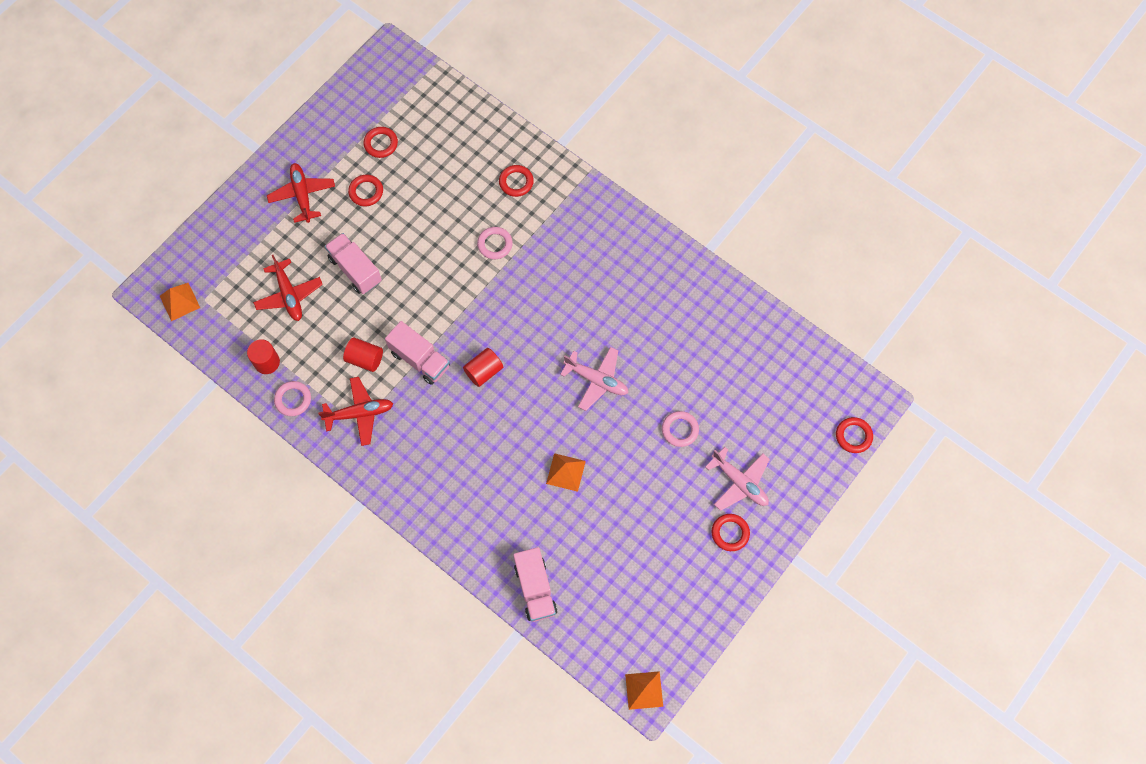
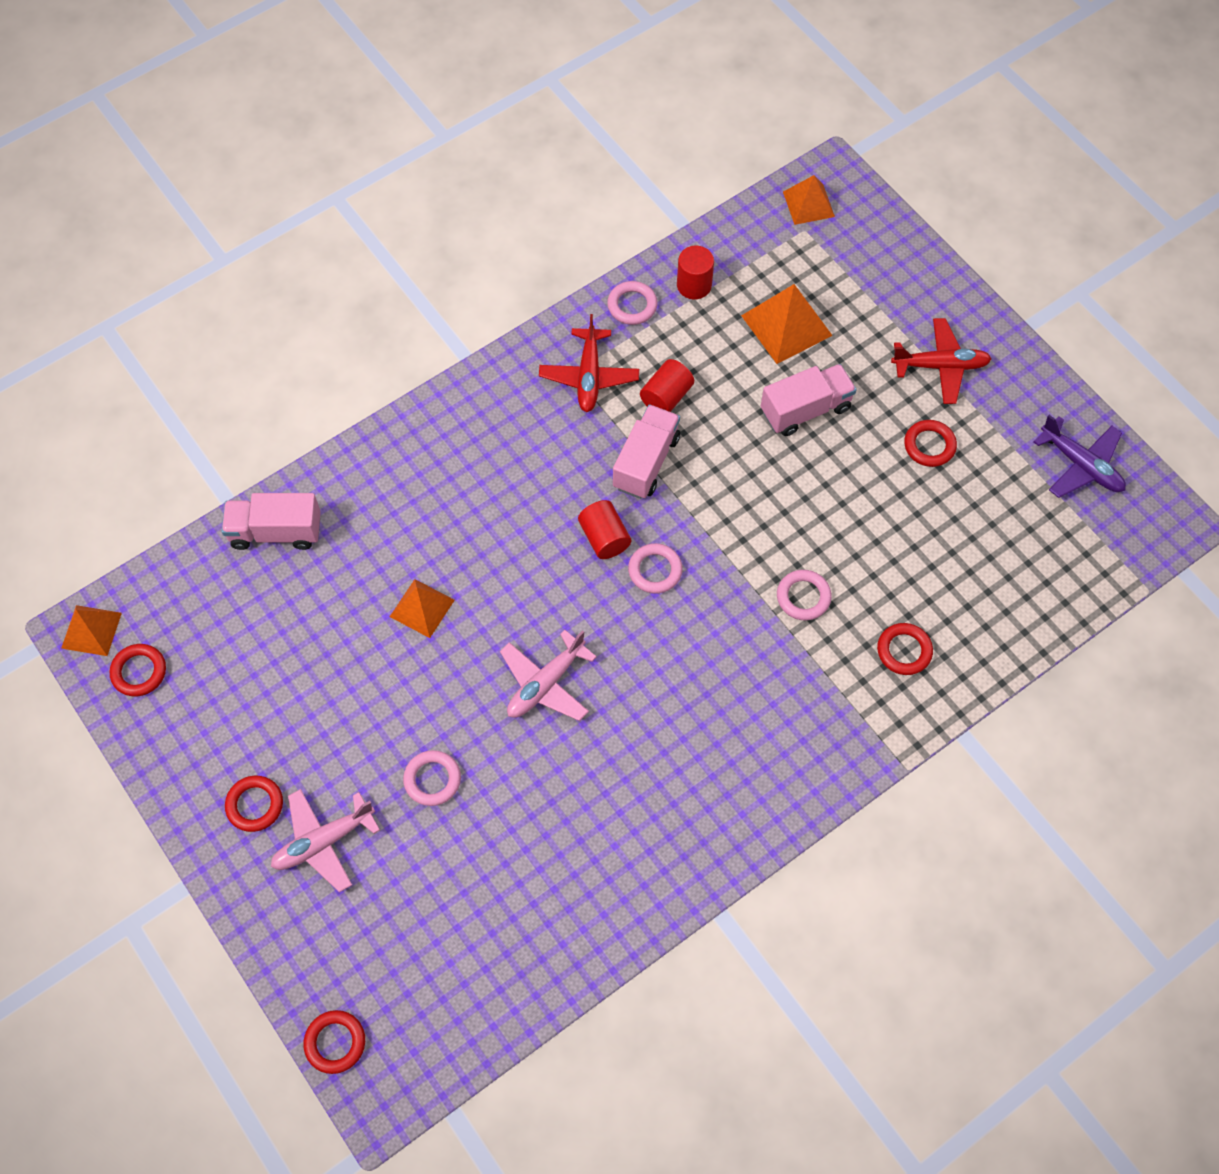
camera: 105 degrees right, 5 degrees down
red plane [253,255,323,321] -> orange pyramid [741,284,833,364]
red ring [363,127,398,158] -> red ring moved to [110,644,166,696]
pink truck [385,321,450,385] -> pink truck turned 150 degrees clockwise [613,405,680,499]
none -> pink ring [628,543,683,594]
none -> purple plane [1034,415,1126,498]

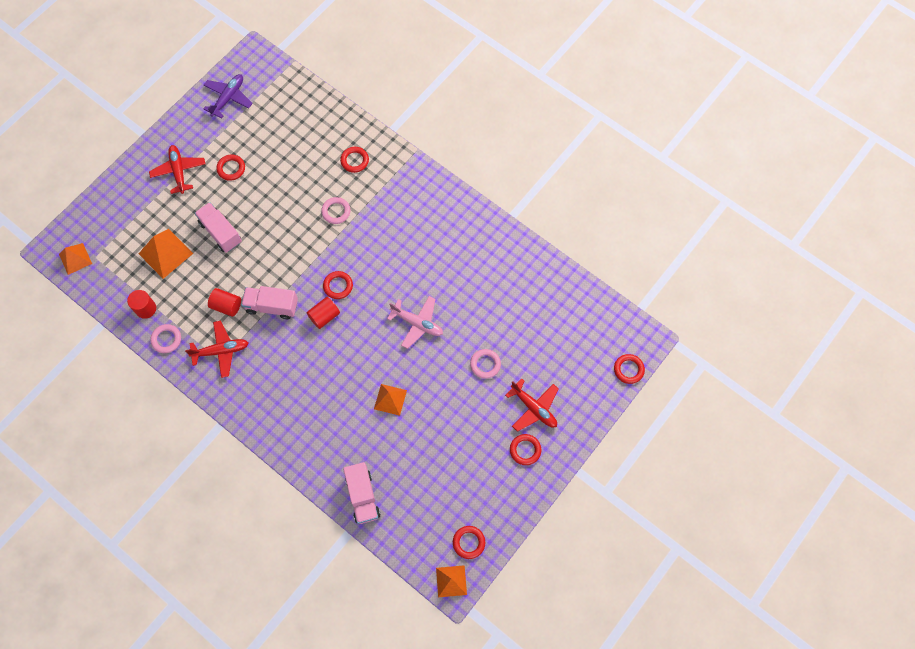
camera: 105 degrees left, 5 degrees up
pink plane [271,789,380,892] -> red plane [505,379,559,432]
pink ring [628,543,683,594] -> red ring [323,271,353,299]

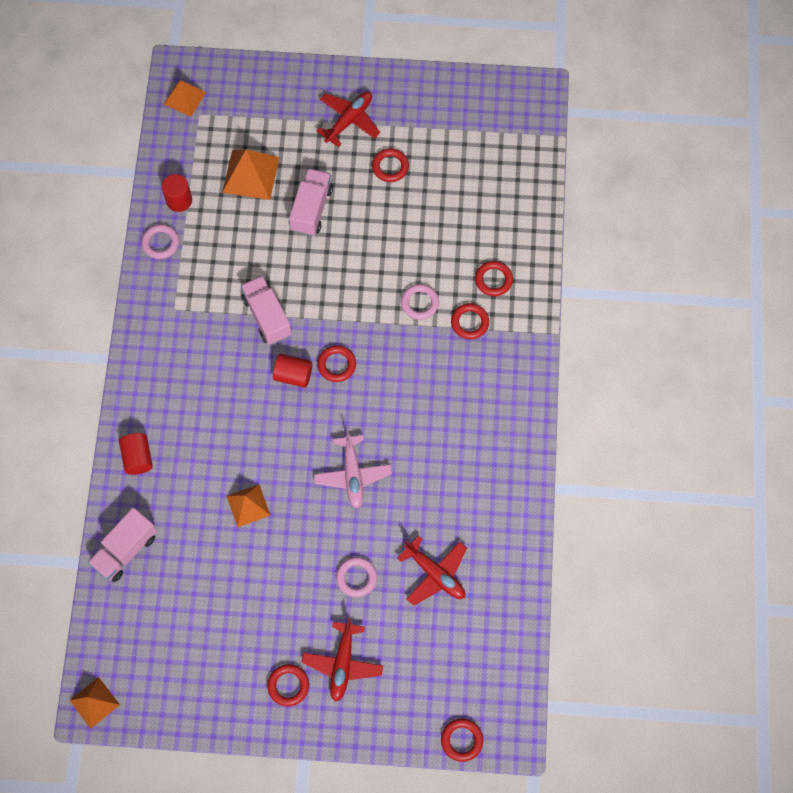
camera: 55 degrees right, 0 degrees up
red plane [185,321,248,378] -> red plane moved to [397,535,467,606]
purple plane [203,74,253,119] -> none
red cylinder [208,288,241,317] -> red cylinder moved to [119,433,153,475]
red ring [453,526,485,559] -> red ring moved to [451,303,489,339]

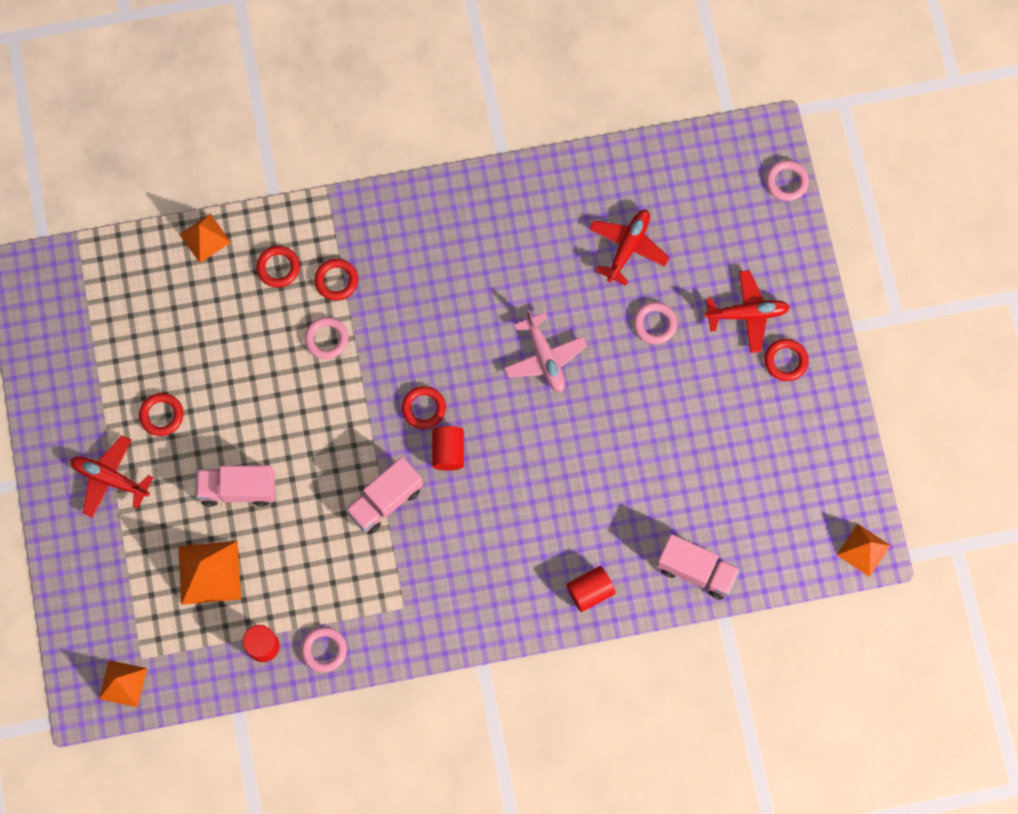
camera: 105 degrees left, 5 degrees up
orange pyramid [227,484,271,527] -> orange pyramid moved to [179,214,231,263]
pink plane [314,429,392,509] -> pink plane turned 90 degrees clockwise [504,310,587,393]
red ring [441,719,483,762] -> pink ring [766,160,809,201]

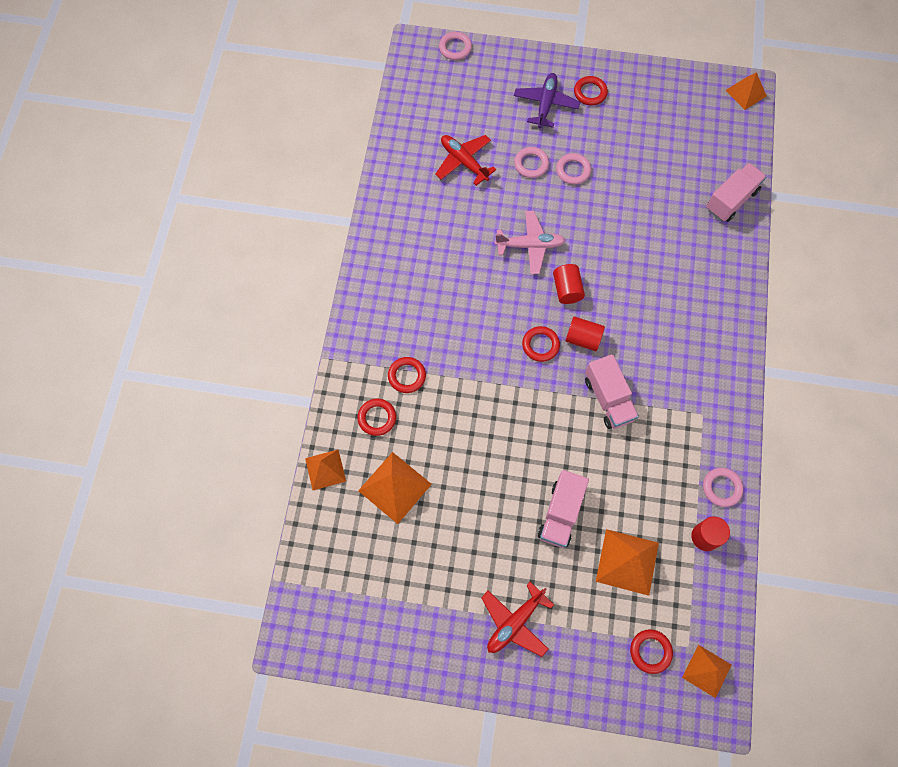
camera: 70 degrees left, 5 degrees down
red ring [139,393,183,436] -> red ring moved to [630,629,673,674]
pink ring [304,317,348,359] -> pink ring moved to [556,153,591,185]
red cylinder [566,566,615,612] -> red cylinder moved to [553,264,585,304]
red plane [704,270,790,353] -> purple plane [514,73,580,128]
none -> orange pyramid [358,452,432,524]

